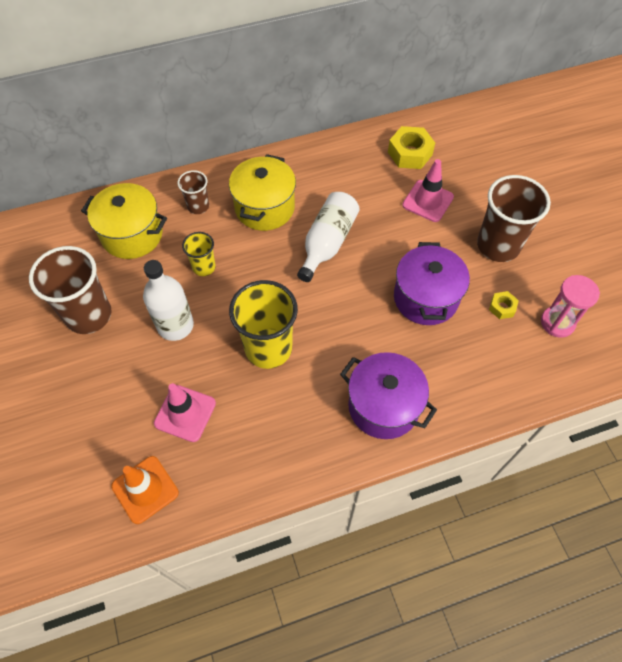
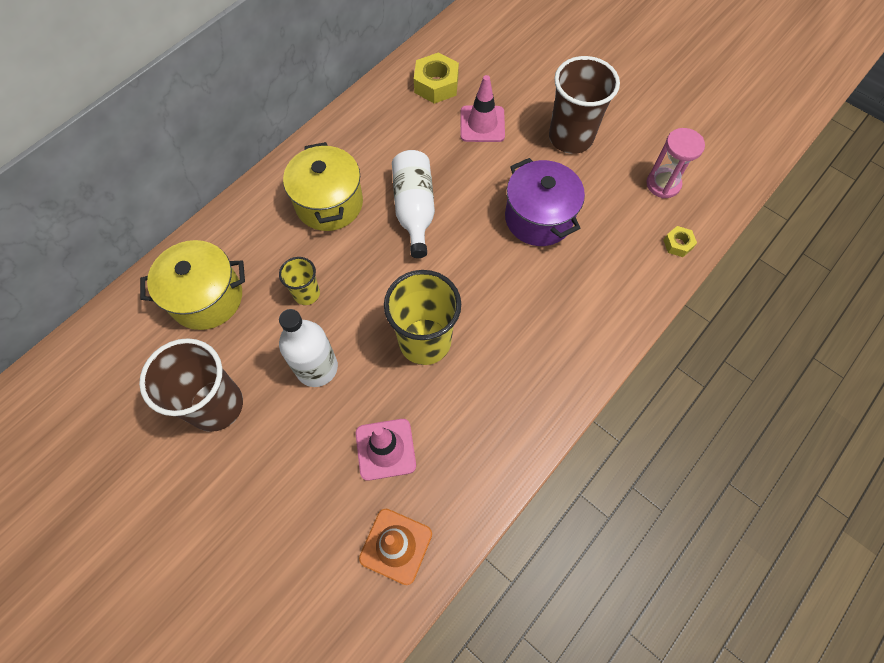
camera: 30 degrees left, 5 degrees up
brown cup [178,170,209,214] -> none
purple pot [340,352,437,439] -> none
yellow nut [489,291,519,319] -> yellow nut moved to [663,226,697,257]

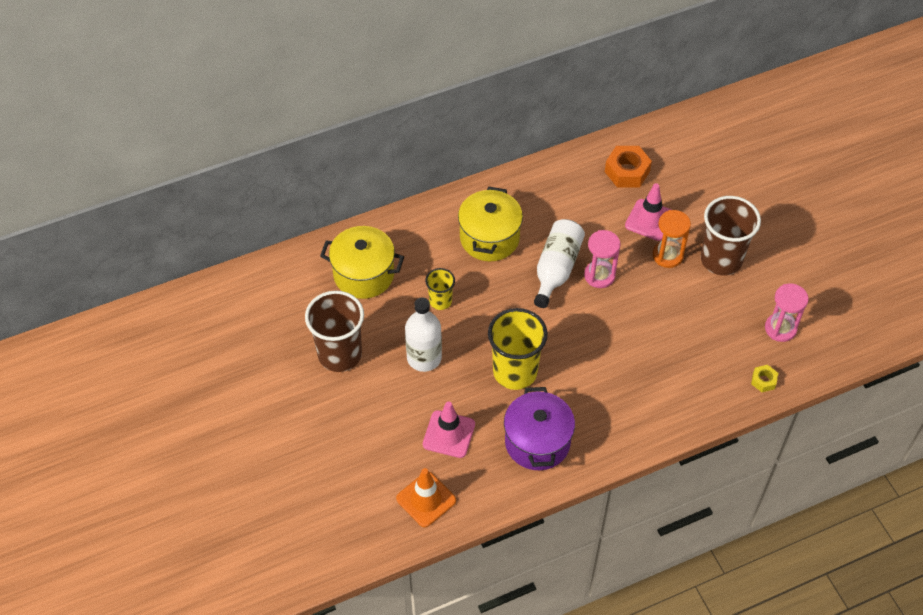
camera: 25 degrees right, 10 degrees down
yellow nut [414,52,459,104] -> orange nut [605,146,652,187]
purple pot [505,158,585,246] -> purple pot moved to [504,387,575,470]
none -> pink hourglass [584,230,620,288]
none -> orange hourglass [653,210,691,268]

